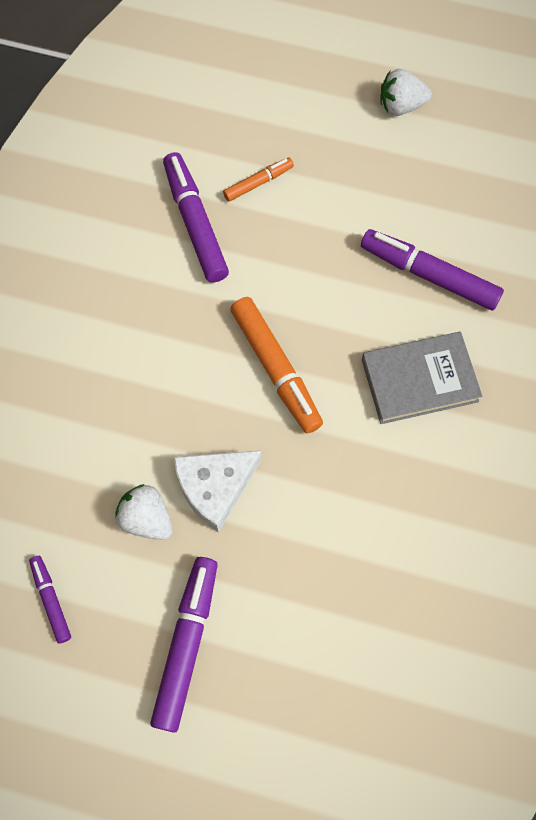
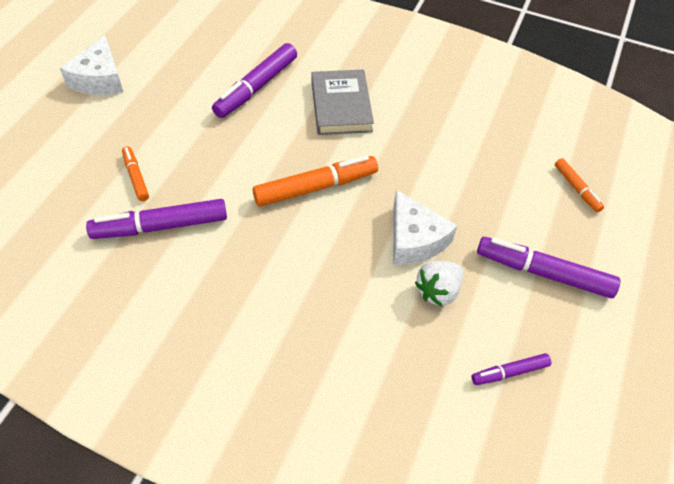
camera: 85 degrees left, 15 degrees down
white strawberry [380,69,432,116] -> white cheese [60,36,123,95]
none -> orange marker [555,158,604,212]

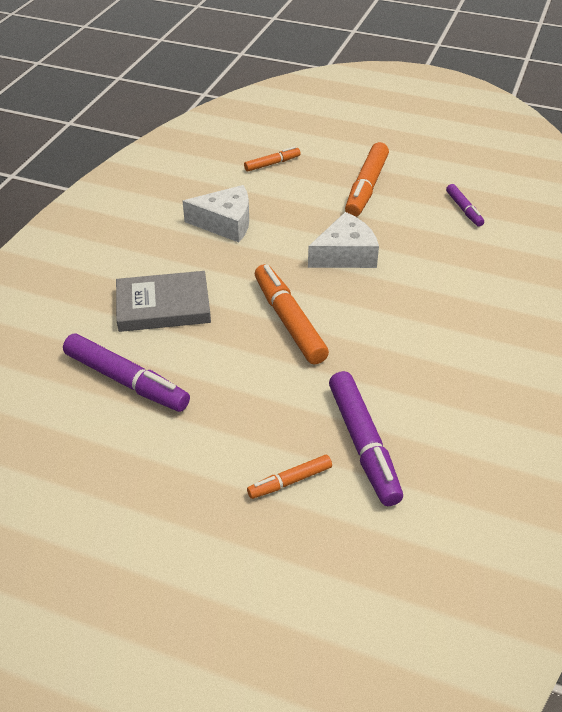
camera: 90 degrees left, 10 degrees down
white cheese [60,36,123,95] -> white cheese moved to [183,185,249,242]
white strawberry [415,261,463,306] -> none
purple marker [477,237,620,298] -> orange marker [345,142,389,217]

